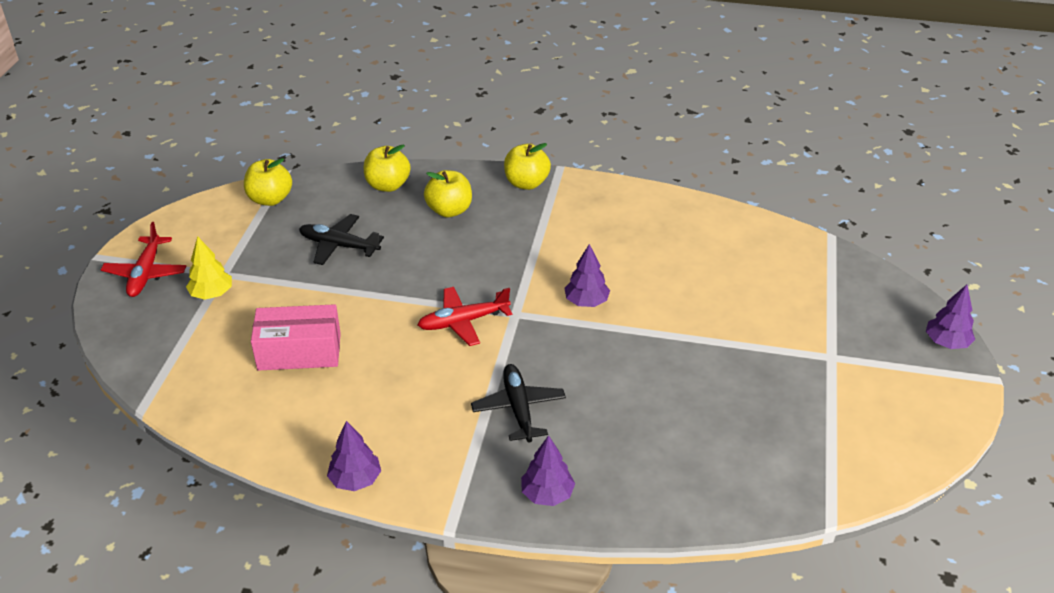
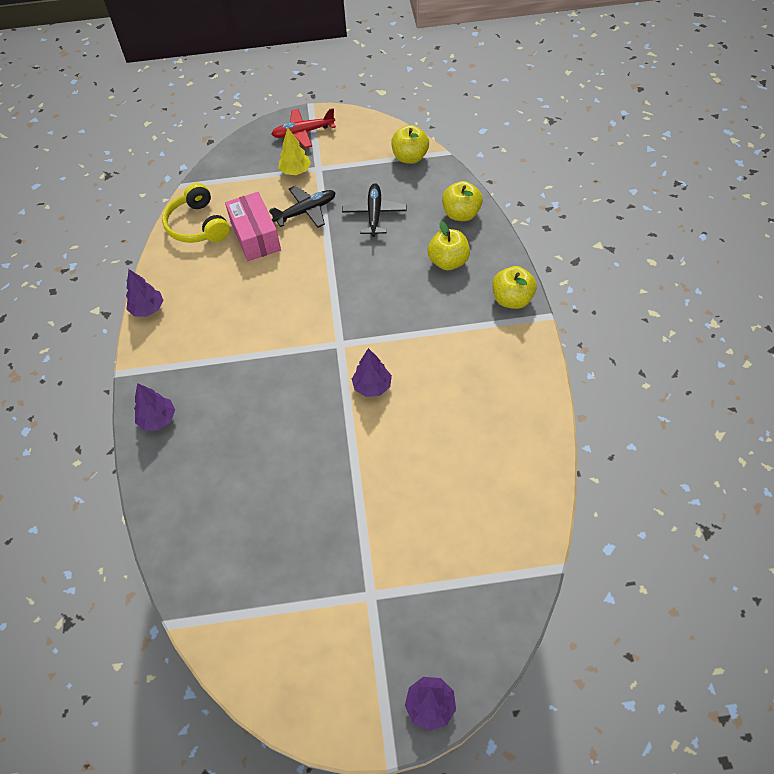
camera: 75 degrees right, 15 degrees up
red plane [418,287,512,346] -> none
black plane [471,364,566,443] -> black plane moved to [269,186,336,228]
none -> yellow headphones [162,183,230,243]

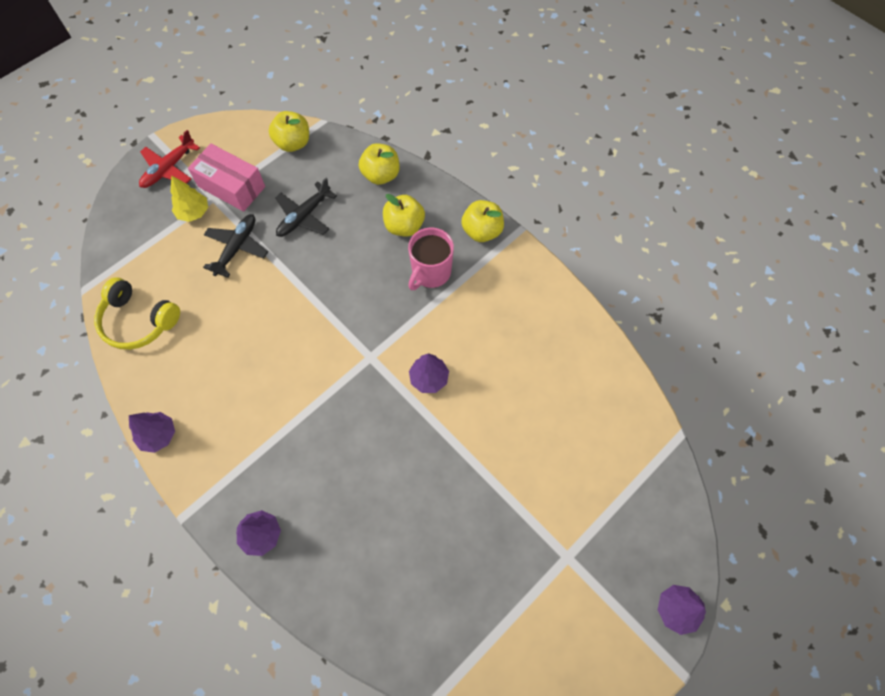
camera: 40 degrees left, 10 degrees up
pink box [225,192,281,261] -> pink box moved to [188,143,265,212]
black plane [342,183,407,237] -> black plane turned 105 degrees counterclockwise [275,178,337,237]
none -> pink mug [408,228,454,290]

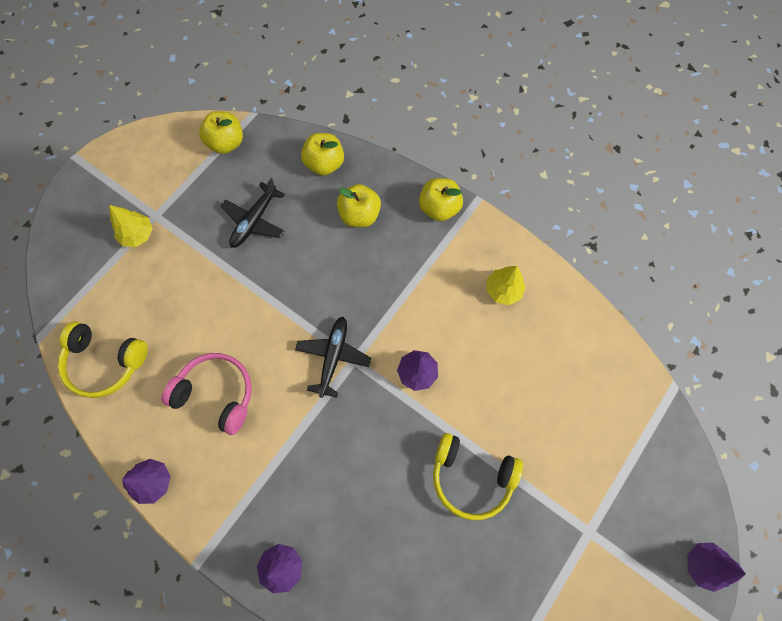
camera: 10 degrees left, 5 degrees up
red plane [139,130,200,188] -> none
pink box [188,143,265,212] -> none
black plane [203,214,268,278] -> black plane moved to [295,317,371,398]
pink mug [408,228,454,290] -> none
none -> pink headphones [161,353,252,435]
none -> yellow headphones [433,433,523,520]
none -> yellow tree [487,266,526,305]

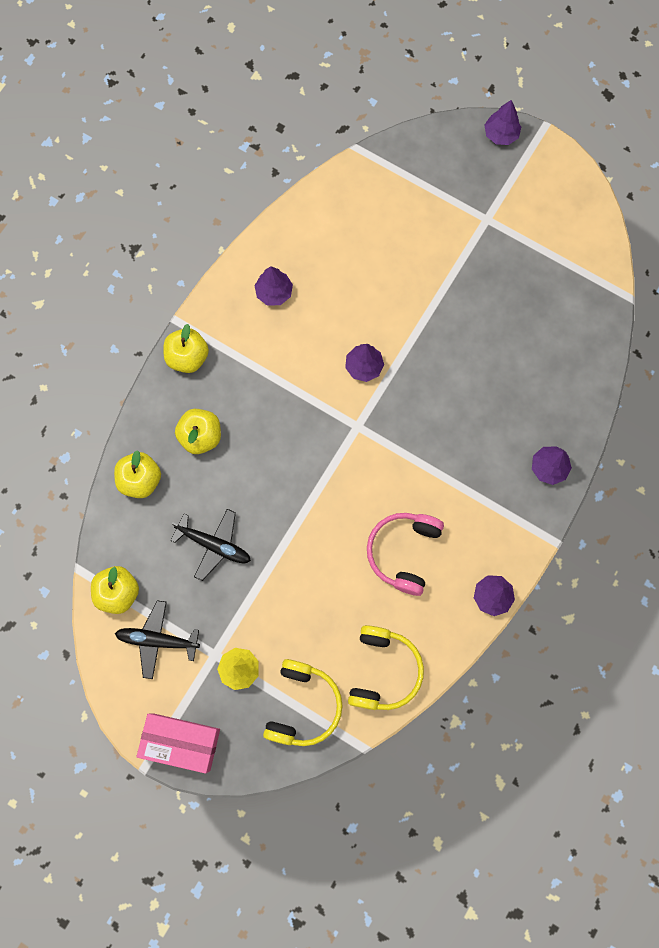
camera: 95 degrees left, 5 degrees up
black plane [295,317,371,398] -> black plane moved to [115,600,200,679]
yellow headphones [433,433,523,520] -> yellow headphones moved to [263,659,343,746]
yellow tree [487,266,526,305] -> purple tree [254,266,293,306]
none -> pink box [136,714,220,774]

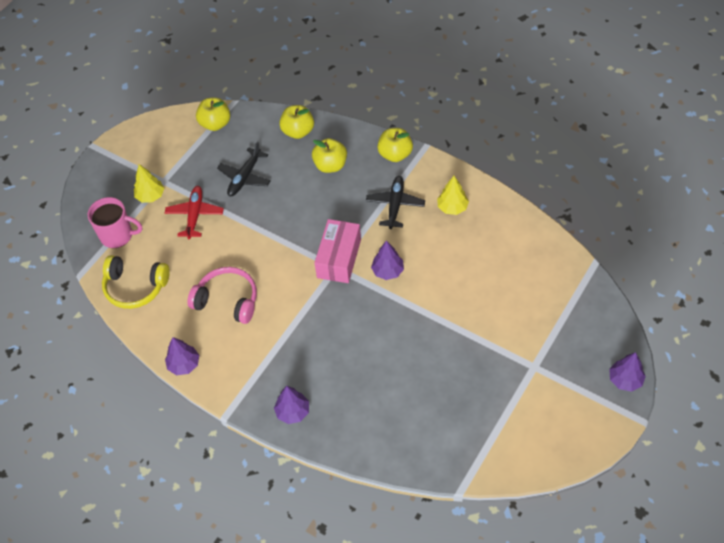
camera: 95 degrees right, 20 degrees down
black plane [115,600,200,679] -> black plane moved to [366,176,425,229]
pink box [136,714,220,774] -> pink box moved to [314,219,361,283]
purple tree [254,266,293,306] -> yellow tree [437,176,469,215]
yellow headphones [263,659,343,746] -> pink mug [88,197,142,248]
none -> red plane [165,186,224,239]

